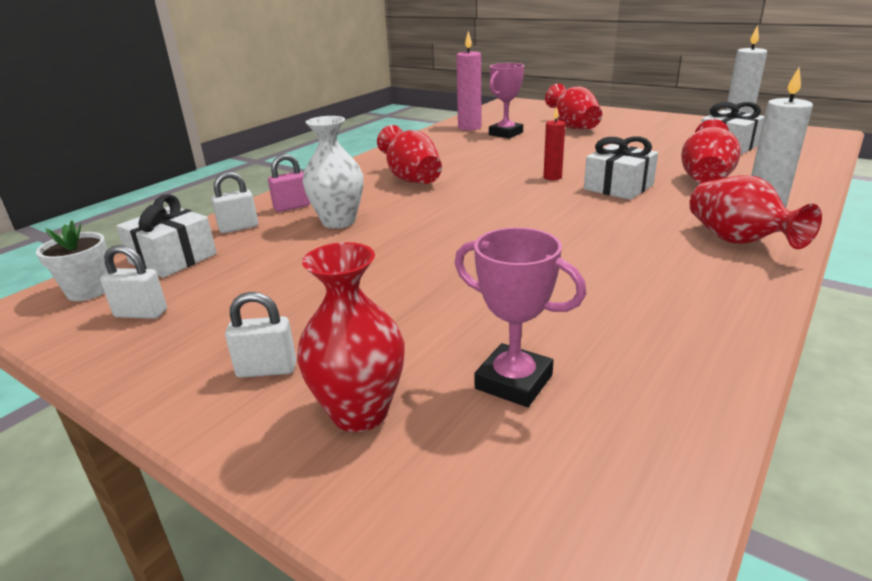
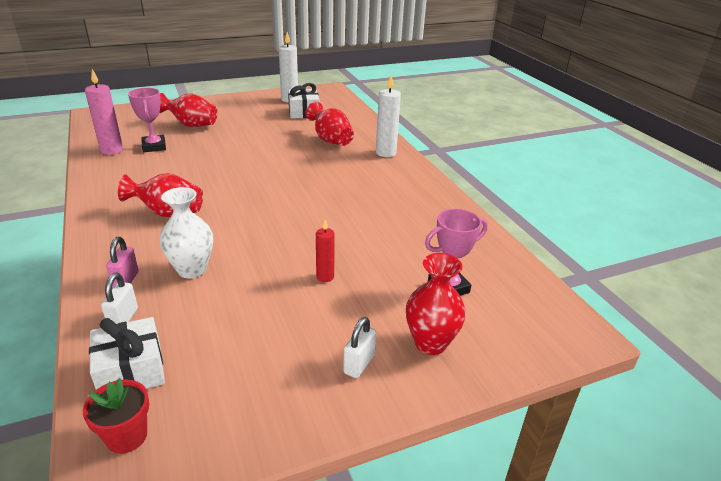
camera: 60 degrees left, 5 degrees up
white flower pot [36,220,107,301] -> red flower pot [83,378,149,454]
white padlock [100,245,167,319] -> none
red candle [543,106,565,180] -> red candle moved to [316,220,335,282]
white gift [584,137,658,200] -> none
red vase [689,175,822,249] -> none

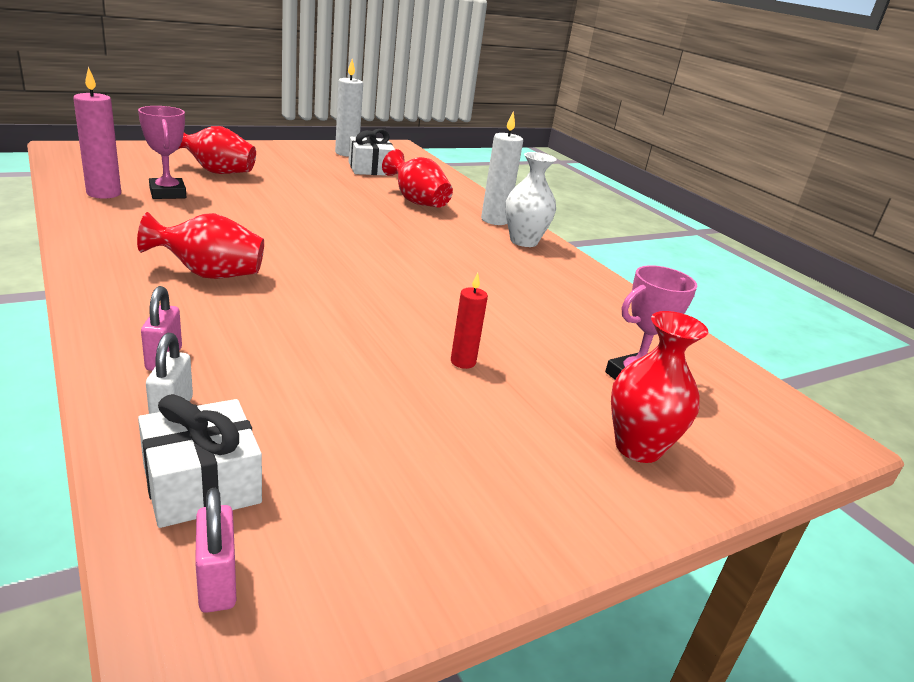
camera: 10 degrees left, 5 degrees down
red flower pot [83,378,149,454] -> pink padlock [195,488,236,613]
white vase [159,187,213,279] -> white vase moved to [505,152,557,247]
white padlock [343,317,376,378] -> none

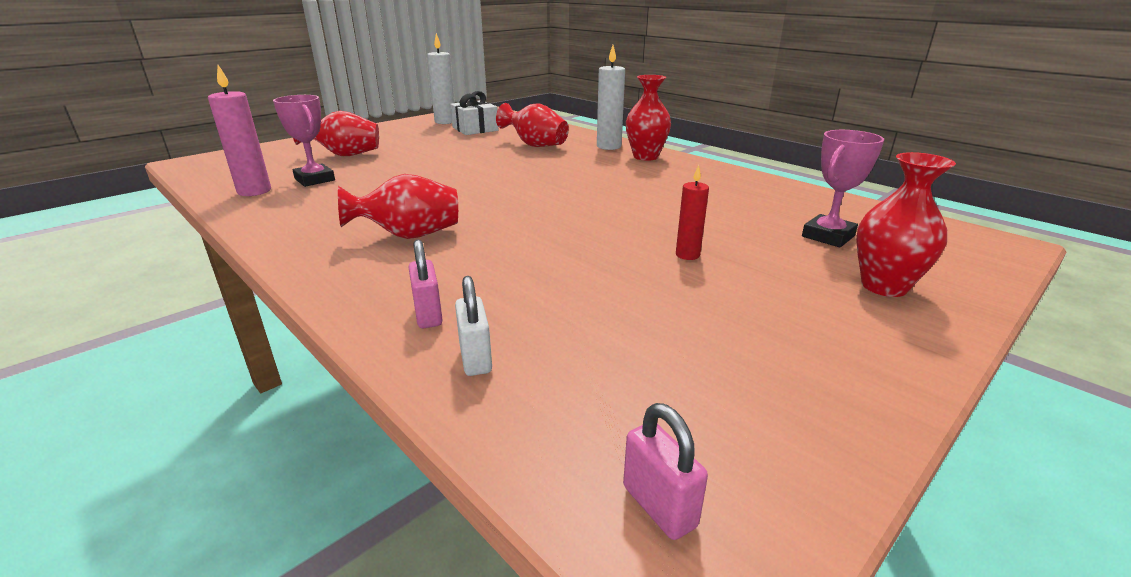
camera: 10 degrees left, 0 degrees up
white gift [138,394,262,528] -> none
white vase [505,152,557,247] -> red vase [626,75,671,161]

